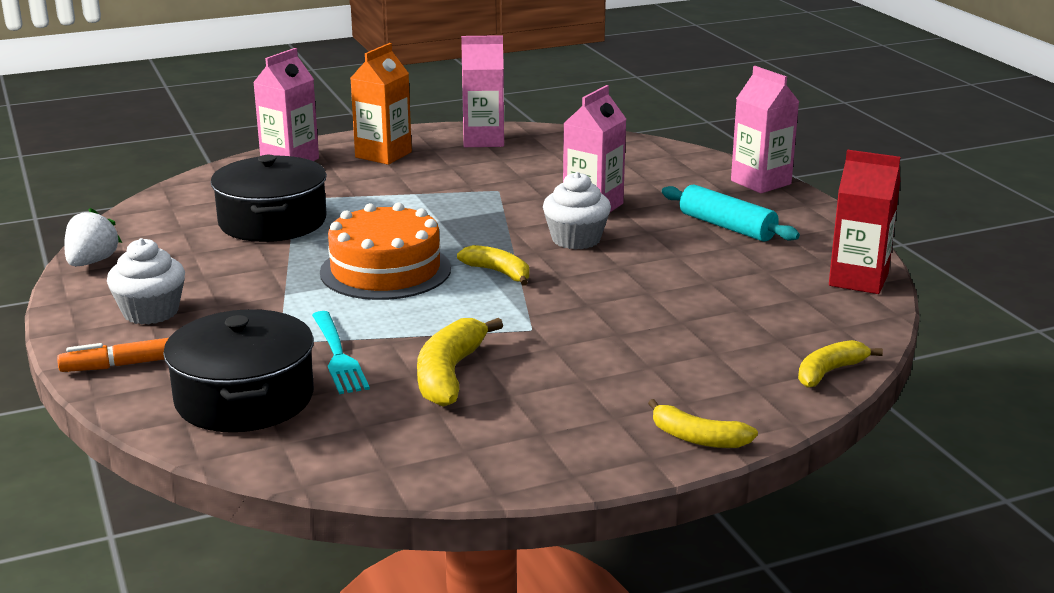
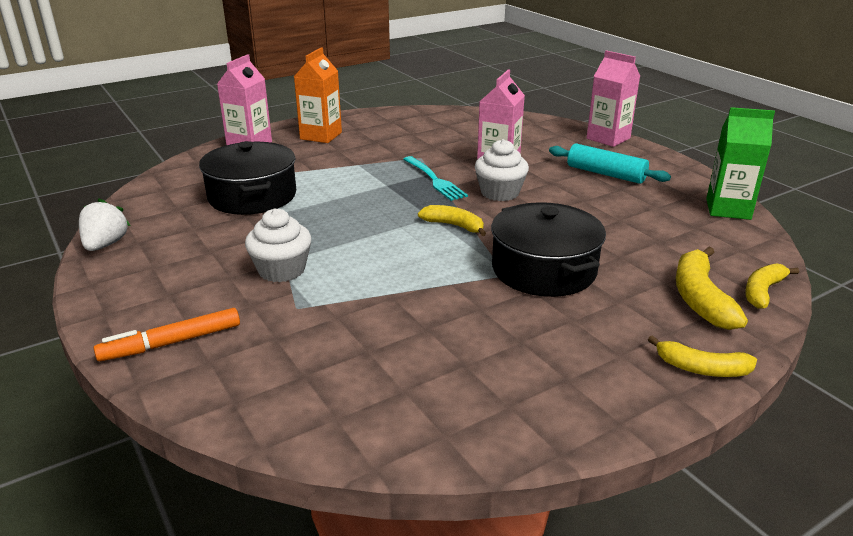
camera: 10 degrees left, 5 degrees up
white cupcake [107,238,185,325] -> white cupcake moved to [245,209,311,282]
black pot [163,309,314,432] -> black pot moved to [491,202,606,297]
turquoise fork [312,311,370,394] -> turquoise fork moved to [403,156,468,201]
orange cake [320,203,451,300] -> none
yellow banana [417,318,503,407] -> yellow banana moved to [676,247,748,330]
pink carton [461,35,504,147] -> none
red carton [829,150,901,294] -> green carton [706,107,775,220]

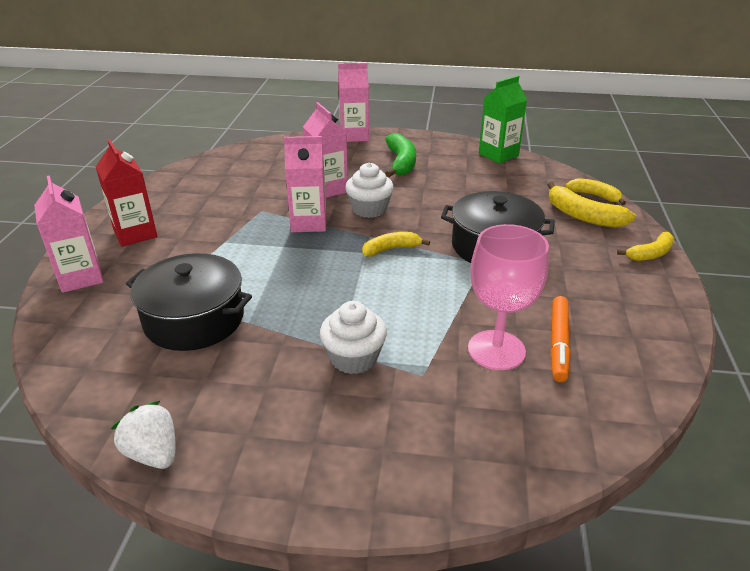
camera: 50 degrees left, 5 degrees up
orange marker [94,308,240,361] -> orange marker moved to [551,296,571,382]
orange carton [294,47,342,143] -> red carton [96,139,157,247]
turquoise fork [403,156,468,201] -> pink carton [284,136,326,232]
turquoise rolling pin [549,143,671,184] -> green banana [385,133,416,177]
yellow banana [745,263,799,308] -> yellow banana turned 135 degrees clockwise [566,178,626,205]
none -> pink goblet [468,224,549,370]

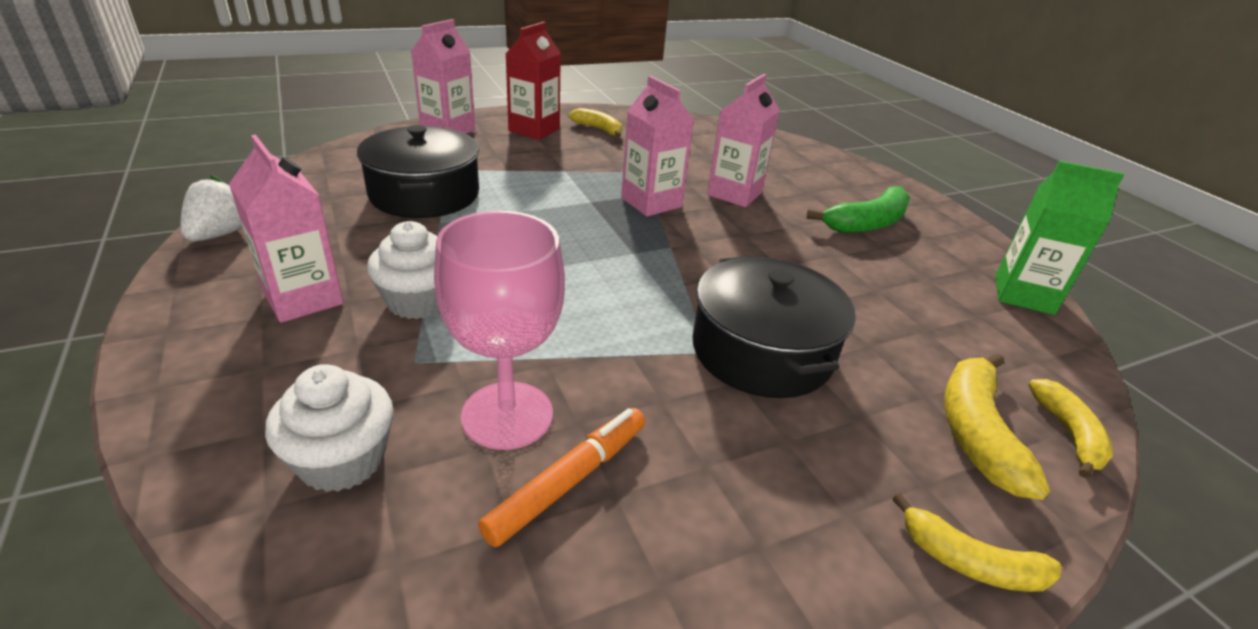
camera: 55 degrees right, 0 degrees up
pink carton [338,63,369,142] -> pink carton moved to [229,135,343,323]
white cupcake [345,163,394,218] -> white cupcake moved to [265,364,393,492]
yellow banana [362,232,430,257] -> yellow banana moved to [569,108,622,138]
orange marker [551,296,571,382] -> orange marker turned 150 degrees clockwise [478,408,645,547]

